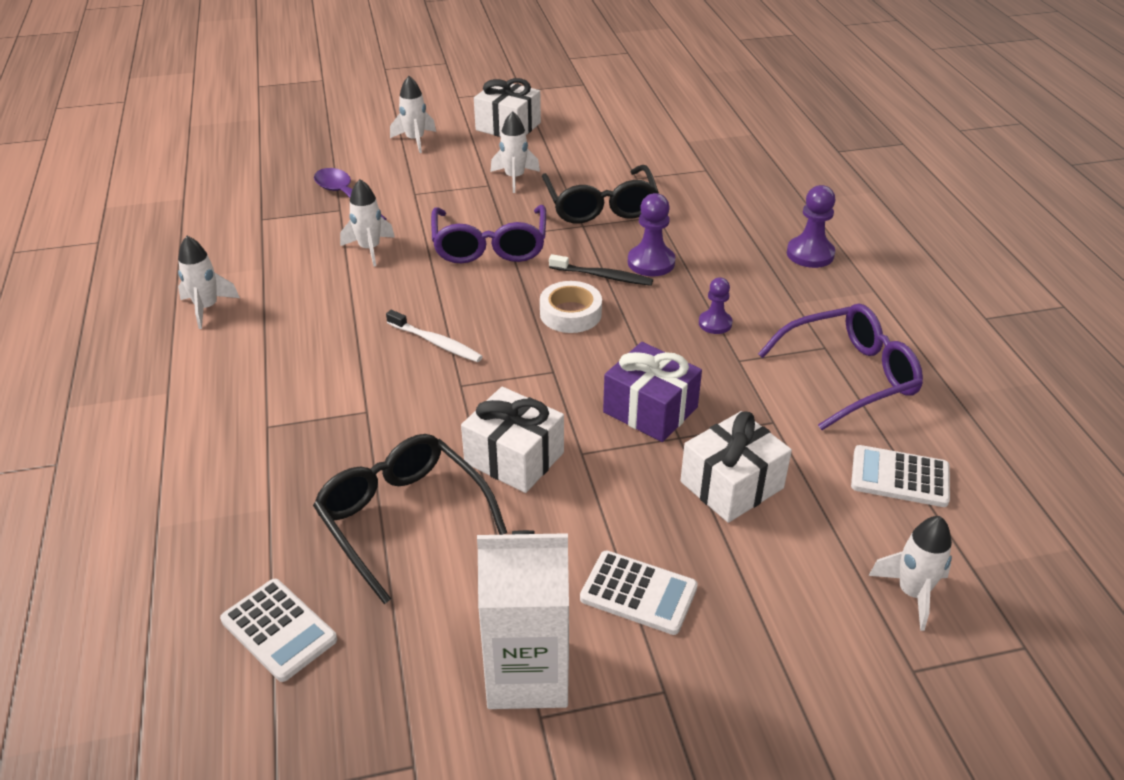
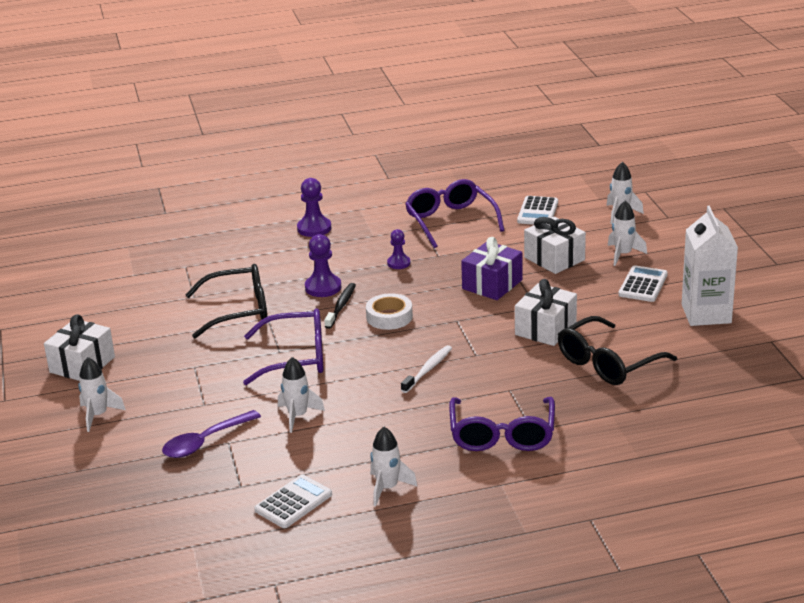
camera: 90 degrees left, 10 degrees down
white calculator [220,579,337,682] -> white calculator moved to [254,474,332,528]
white rocket [490,111,540,193] -> white rocket moved to [608,201,647,266]
none -> purple glasses [449,397,555,451]

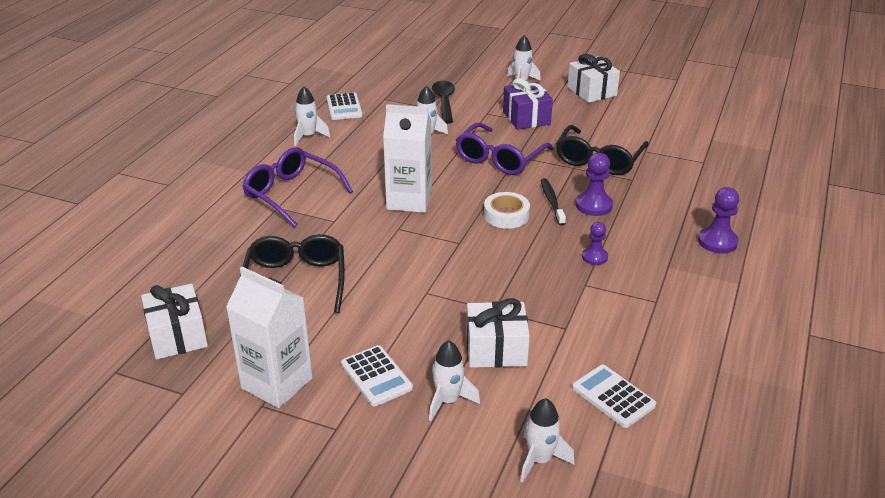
camera: 125 degrees right, 5 degrees up
purple spoon [162,410,261,458] -> black spoon [432,81,455,124]
black toothbrush [324,283,356,329] -> black toothbrush turned 150 degrees counterclockwise [541,178,566,225]
white toothbrush [401,345,452,393] -> white carton [383,104,432,213]
purple glasses [405,179,505,248] -> none
purple gift [461,237,522,300] -> purple gift moved to [503,78,553,130]
white gift [515,279,577,346] -> white gift moved to [141,283,208,360]

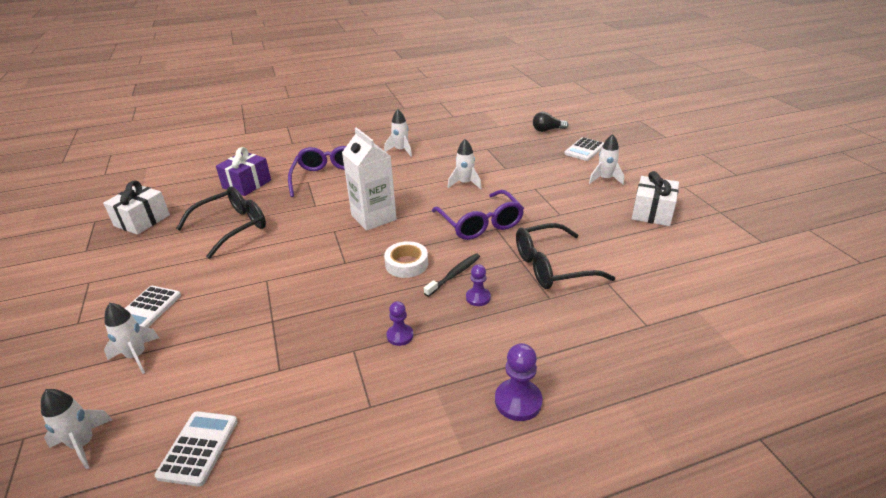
camera: 50 degrees right, 0 degrees up
white carton [226,267,313,408] -> none
white calculator [327,92,362,120] -> white calculator moved to [564,137,604,161]
black spoon [432,81,455,124] -> none
purple glasses [456,123,554,175] -> purple glasses turned 105 degrees counterclockwise [432,190,524,240]
white gift [466,298,530,368] -> none
purple gift [503,78,553,130] -> purple gift moved to [216,147,271,196]
purple pawn [576,153,613,216] -> purple pawn [466,264,491,306], size x0.65
none -> black light bulb [533,112,568,132]

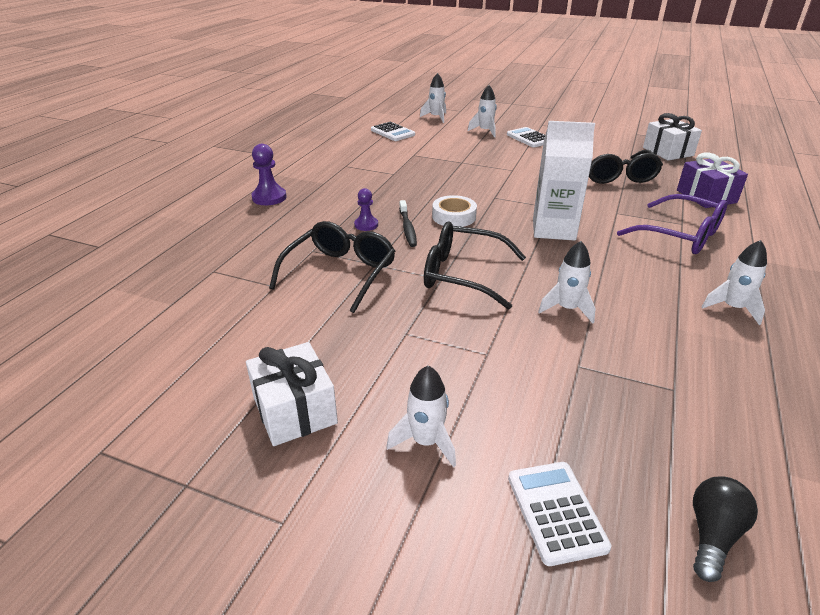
camera: 130 degrees right, 0 degrees up
purple pawn [387,301,413,346] -> none
purple glasses [432,190,524,240] -> black glasses [424,221,526,310]

